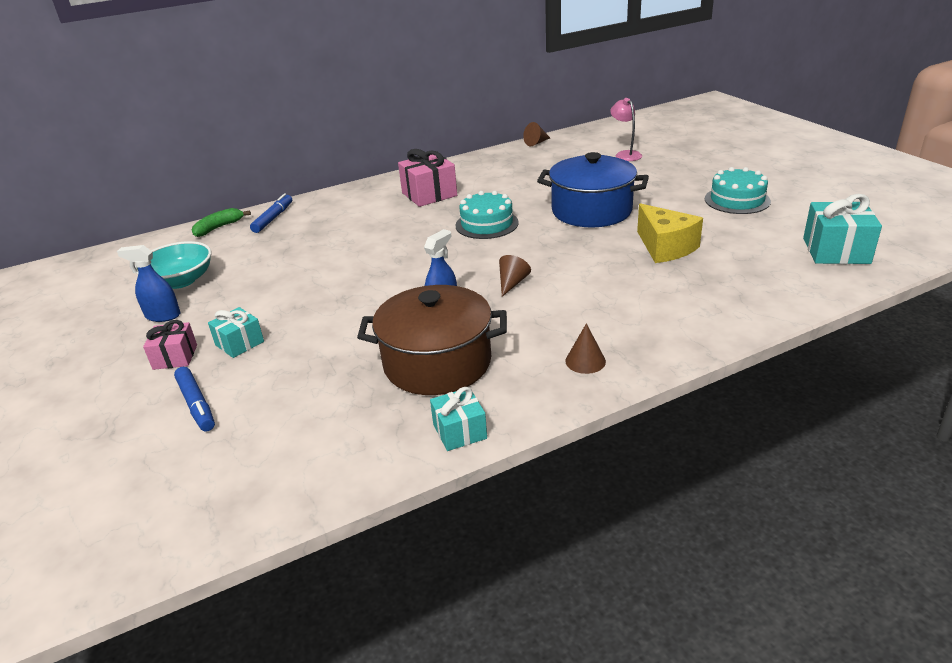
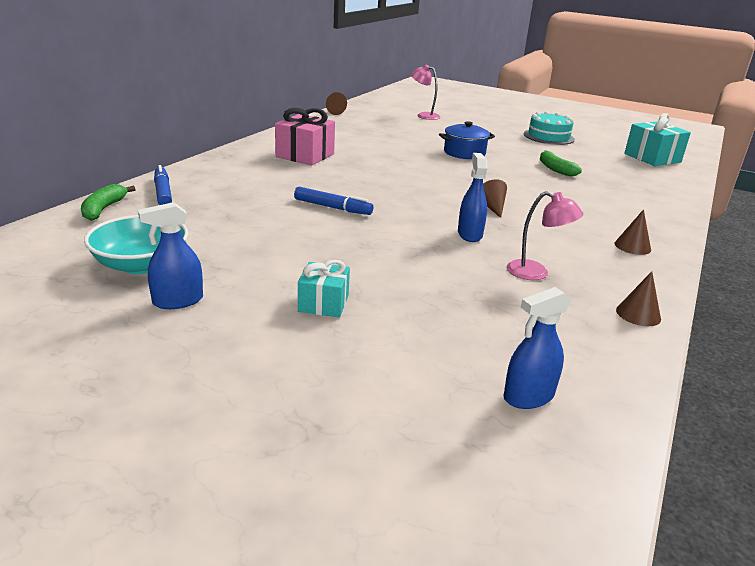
camera: 40 degrees left, 5 degrees down
pink gift [143,320,197,370] -> none
blue marker [174,367,215,432] -> blue marker moved to [294,187,373,215]
brown pot [357,285,507,395] -> pink lamp [507,191,583,280]
turquoise gift [430,387,487,451] -> brown cone [616,272,661,326]
turquoise cake [455,191,519,239] -> none
blue pot [537,152,649,227] -> blue pot [439,121,495,159], size x0.59
yellow cheese [637,203,703,263] -> green banana [540,150,582,176]
none -> blue spray bottle [503,287,571,409]

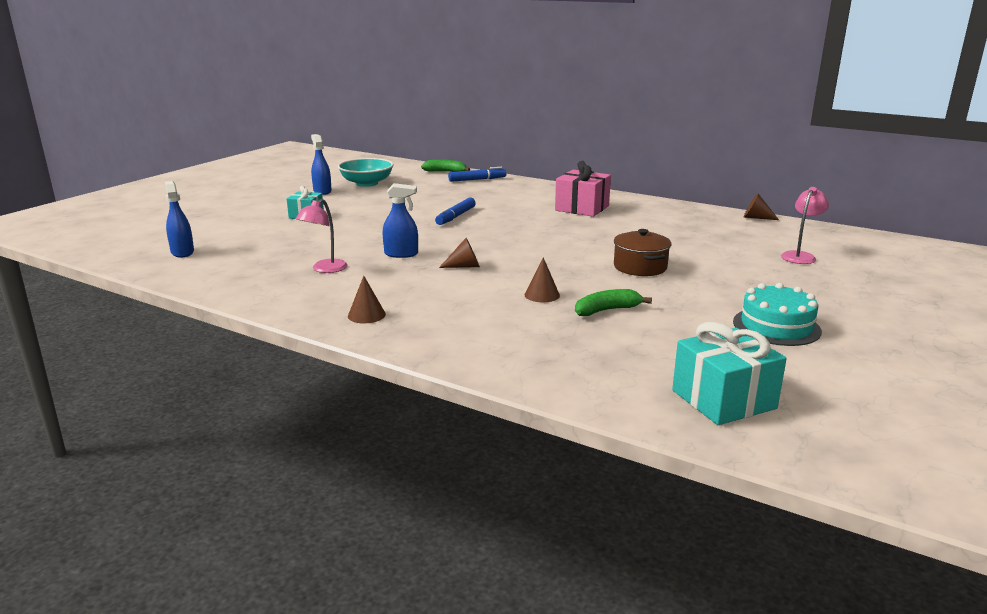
camera: 95 degrees right, 5 degrees down
blue pot [439,121,495,159] -> brown pot [614,229,671,276]
brown cone [616,272,661,326] -> brown cone moved to [524,257,560,302]

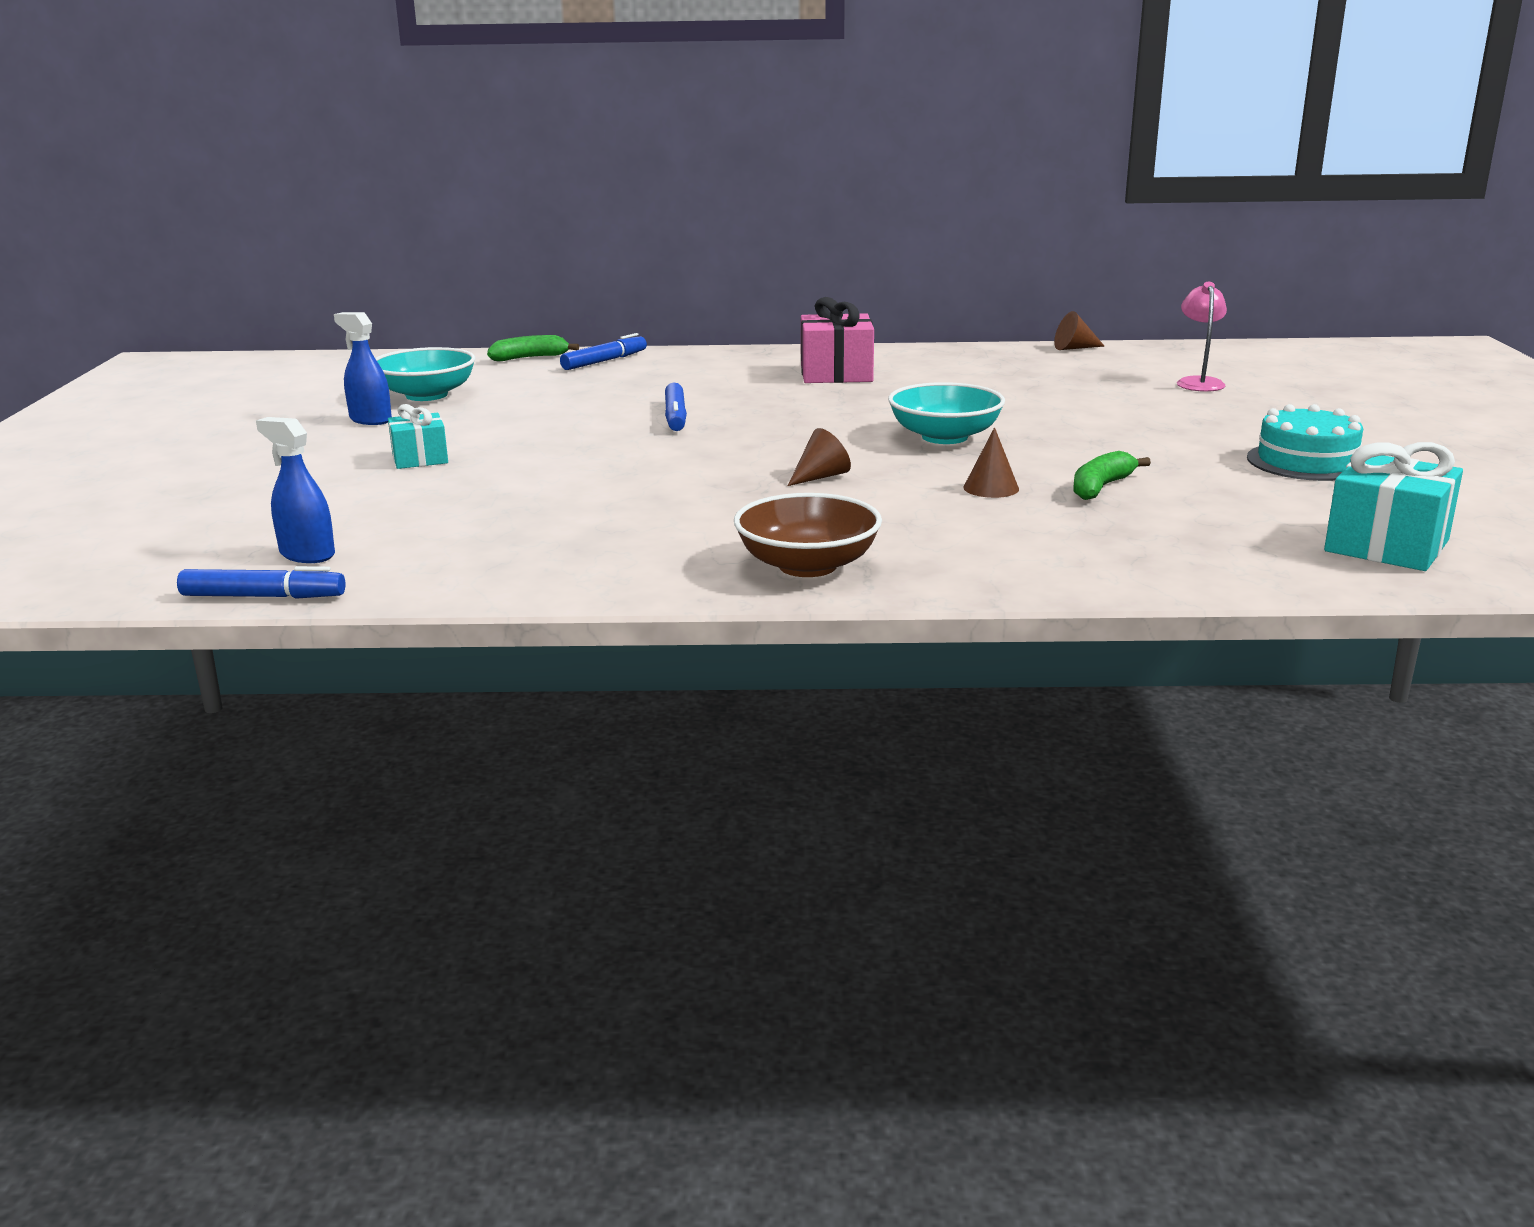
camera: 30 degrees left, 0 degrees up
pink lamp [296,199,347,273] -> none
brown cone [348,276,386,323] -> brown bowl [734,493,882,577]
blue spray bottle [383,183,418,258] -> none
brown pot [614,229,671,276] -> none
none -> blue marker [177,566,346,599]
none -> turquoise bowl [888,382,1005,444]

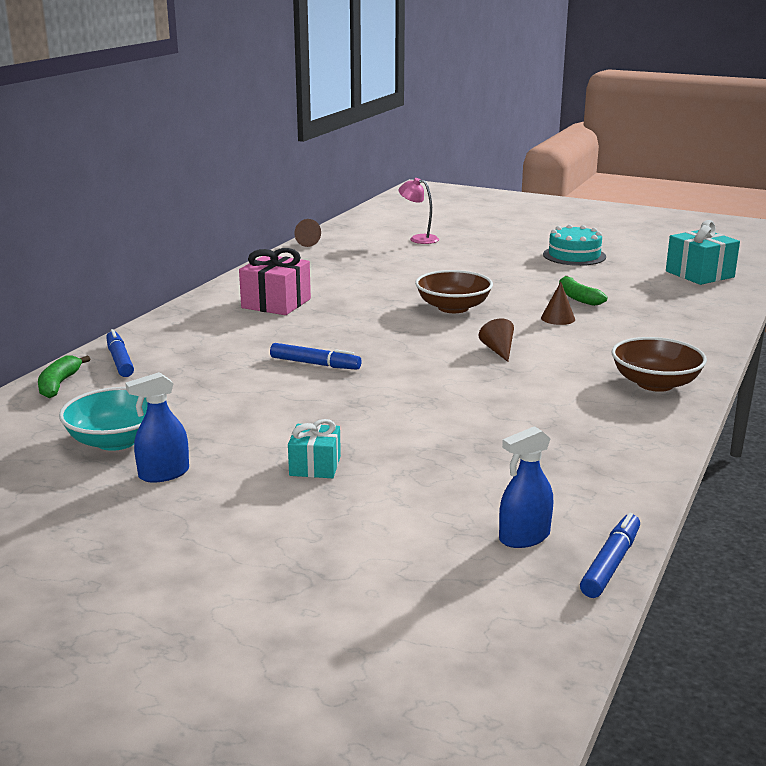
camera: 65 degrees left, 0 degrees up
turquoise bowl [888,382,1005,444] -> brown bowl [415,270,493,313]

